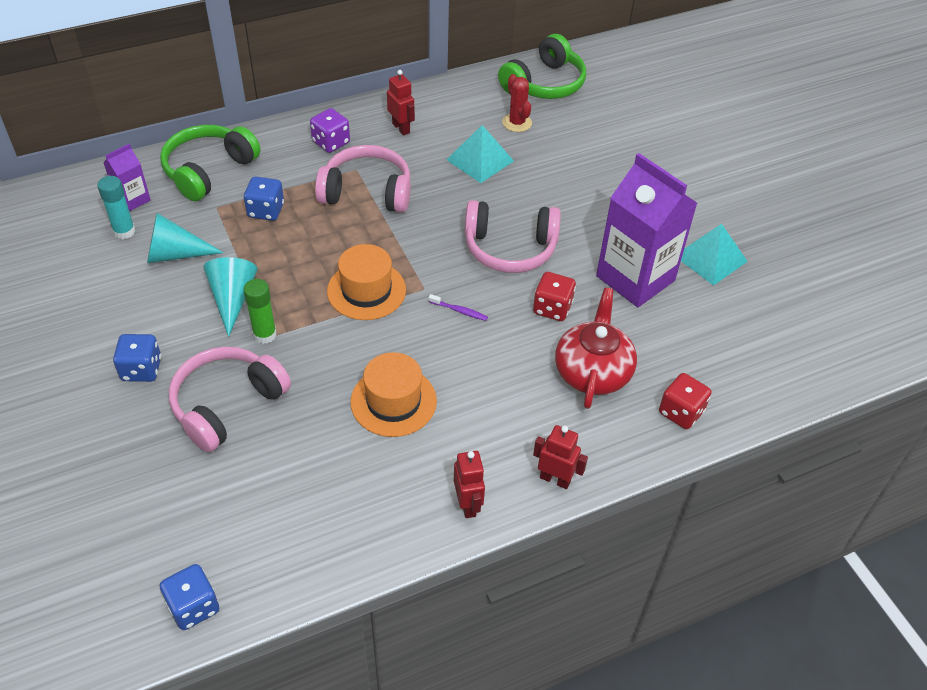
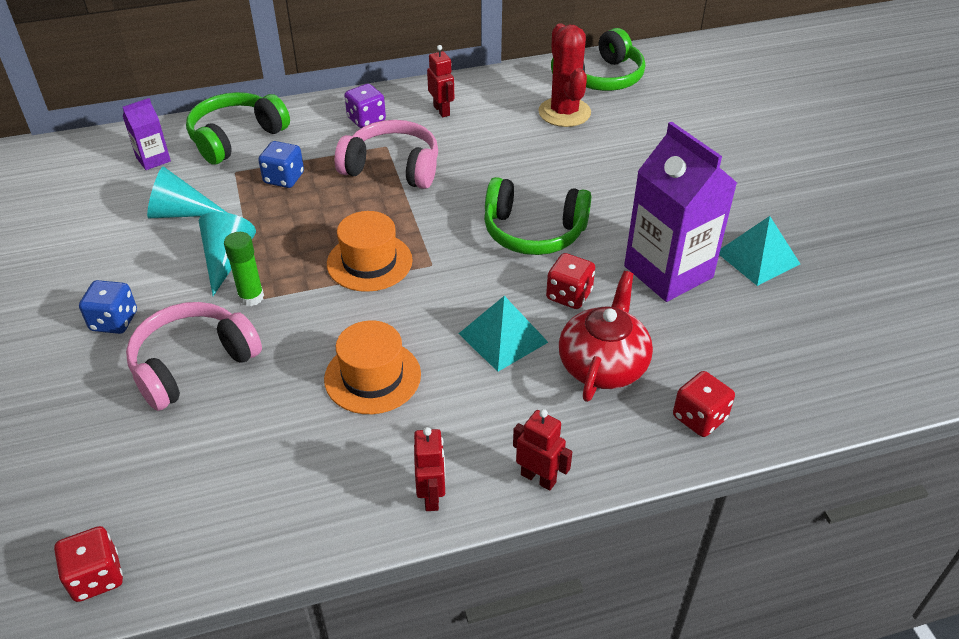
camera: 10 degrees right, 5 degrees down
turquoise glue stick [97,176,135,239] -> none
blue dice [160,564,219,630] -> red dice [54,526,123,602]
purple toothbrush [428,294,488,321] -> none
turquoise pyramid [446,125,514,183] -> turquoise pyramid moved to [458,296,548,372]
pink headphones [465,200,561,273] -> green headphones [484,177,591,255]
red cactus [502,74,532,132] -> red cactus [538,23,591,127], size x1.65

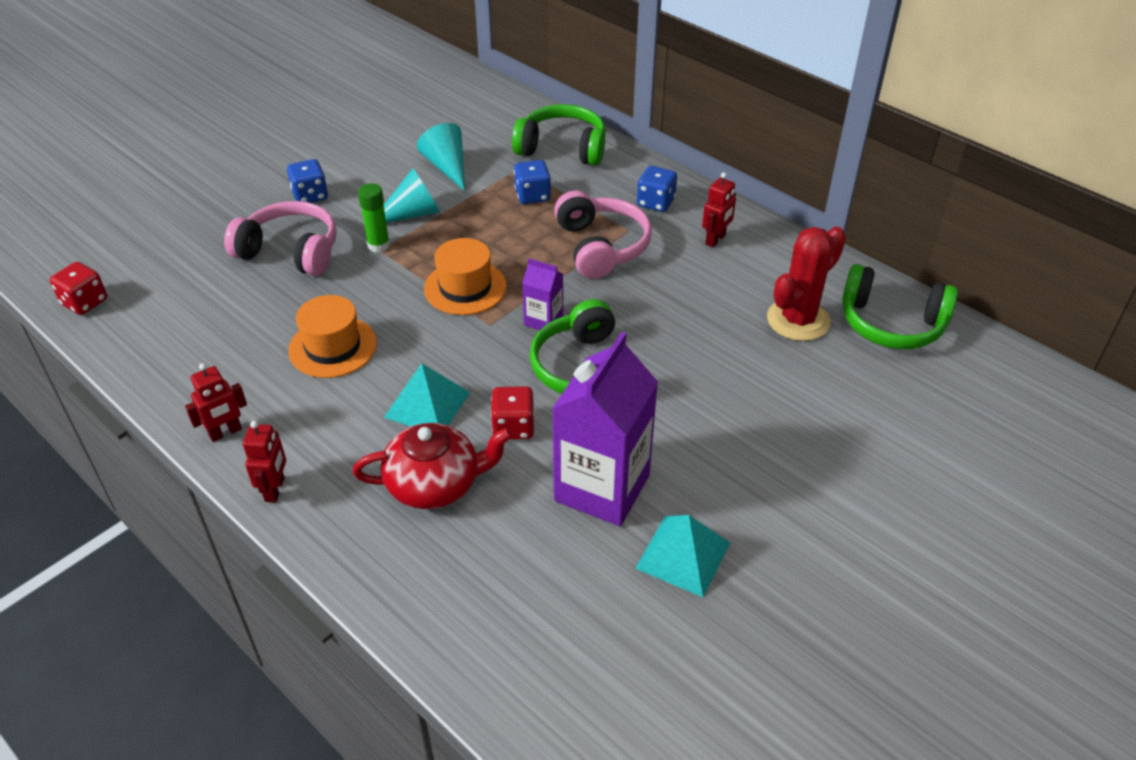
camera: 60 degrees right, 0 degrees up
purple carton [123,98,171,170] -> purple carton moved to [522,258,563,330]
purple dice [344,84,386,128] -> blue dice [637,166,677,212]
red dice [673,371,735,437] -> none

